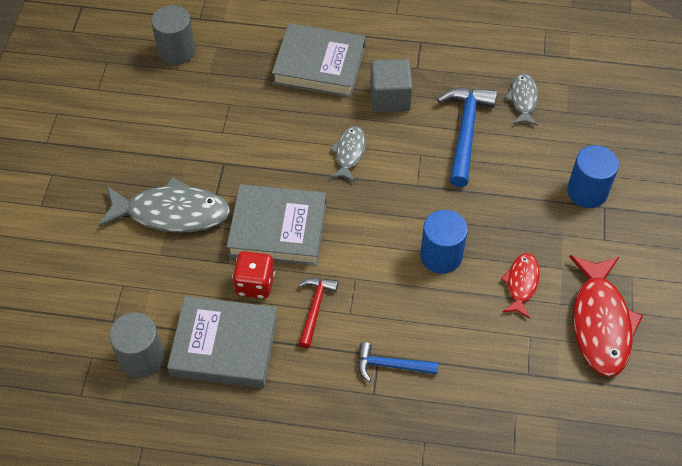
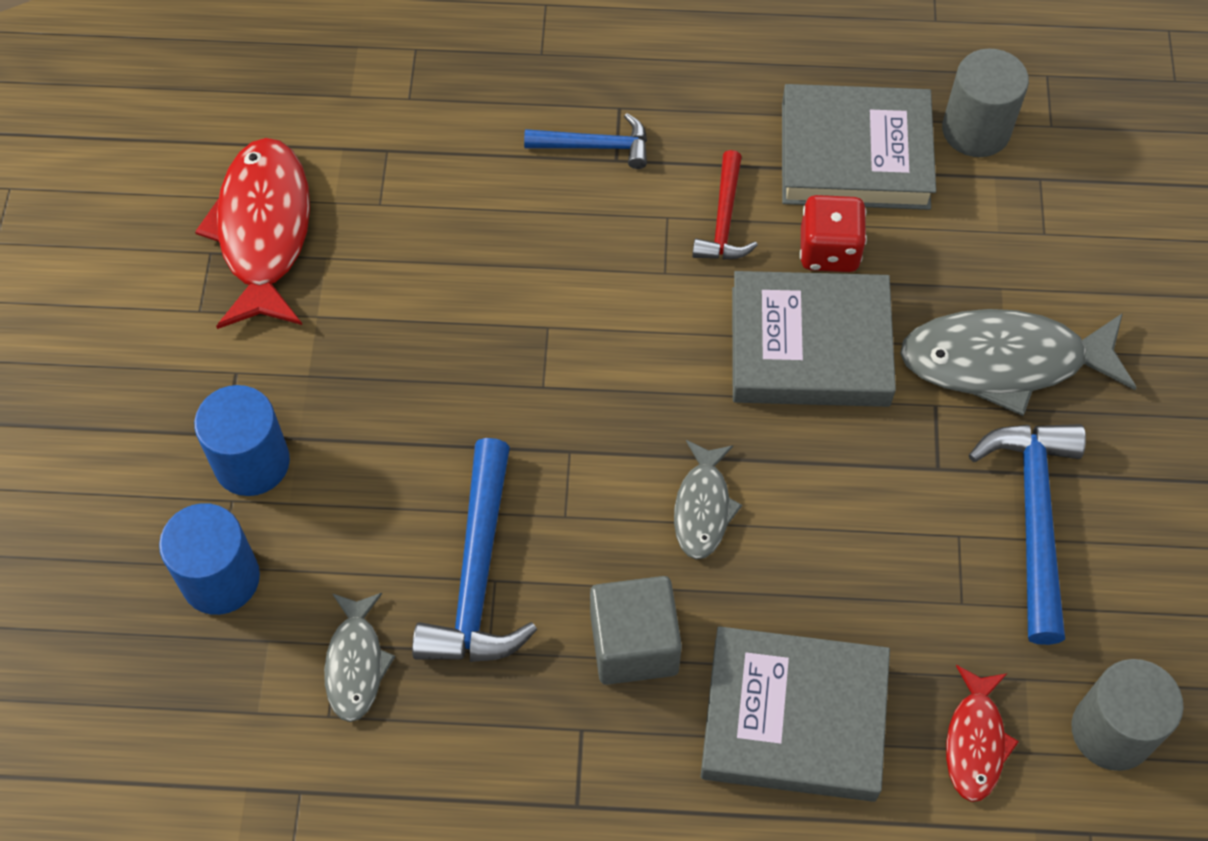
camera: 175 degrees right, 5 degrees up
blue cylinder [420,210,468,274] -> blue cylinder moved to [159,503,260,615]
red fish [501,253,540,319] -> red fish moved to [946,665,1019,802]
none -> blue hammer [969,424,1086,645]

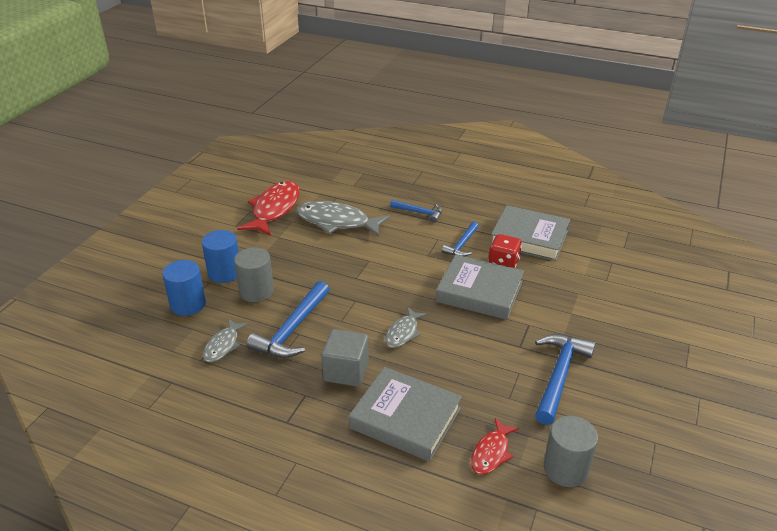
camera: 20 degrees right, 25 degrees down
red hammer [692,150,758,260] -> blue hammer [442,222,479,257]
grey fish [900,309,1137,416] -> grey fish moved to [296,201,391,237]
grey cylinder [942,48,1029,157] -> grey cylinder moved to [234,247,274,302]

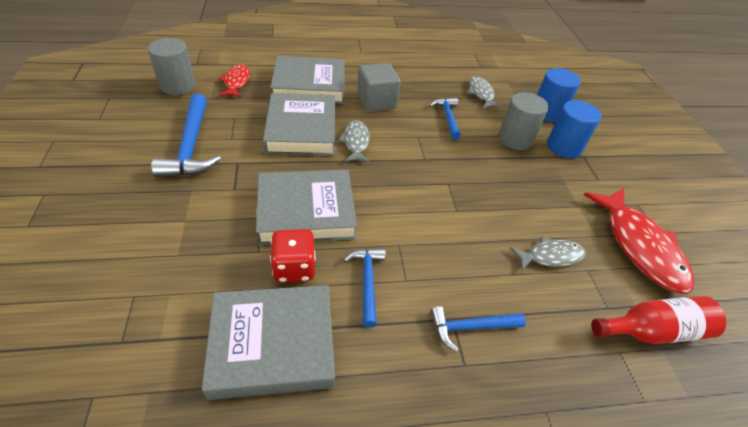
camera: 145 degrees right, 10 degrees up
blue hammer [247,281,330,358] -> blue hammer [430,98,461,140], size x0.59
grey fish [296,201,391,237] -> grey fish [511,236,586,270], size x0.54
none -> grey book [263,93,335,156]
none -> red bottle [591,296,726,344]

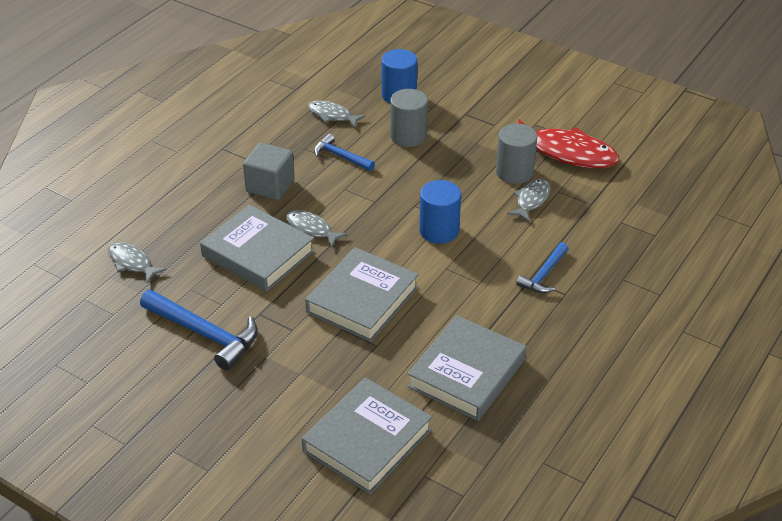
camera: 45 degrees left, 5 degrees down
grey cylinder [148,38,195,95] -> grey cylinder moved to [496,124,537,184]
red fish [219,64,250,97] -> grey fish [108,242,167,283]
grey book [270,56,345,104] -> grey book moved to [302,377,432,495]
red dice [270,229,316,283] -> none
blue hammer [343,248,386,328] -> none
blue cylinder [547,100,602,158] -> blue cylinder moved to [419,180,461,244]
red bottle [591,296,726,344] -> none

